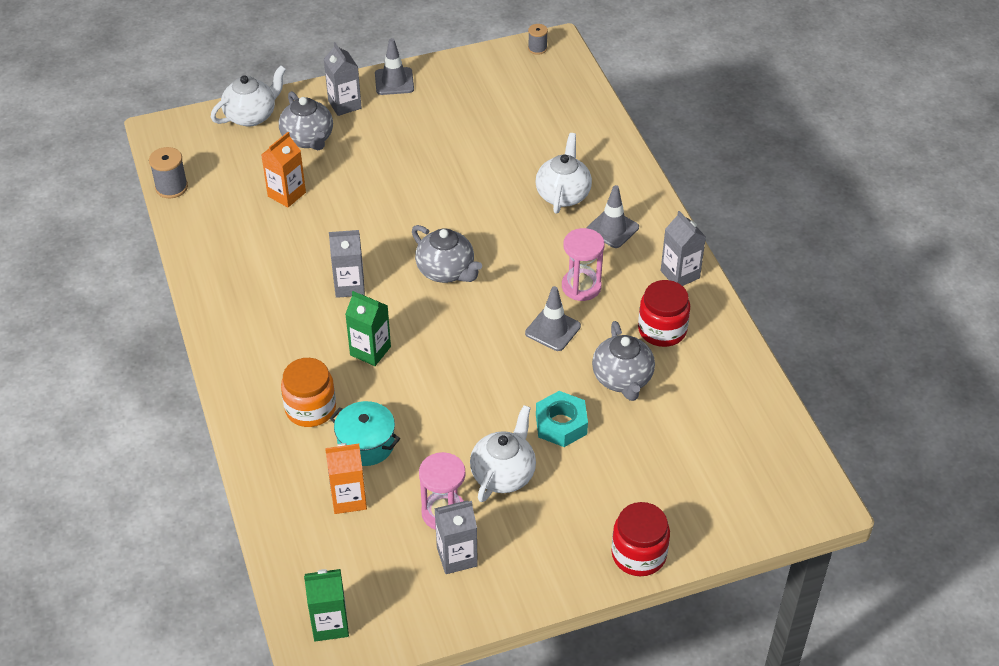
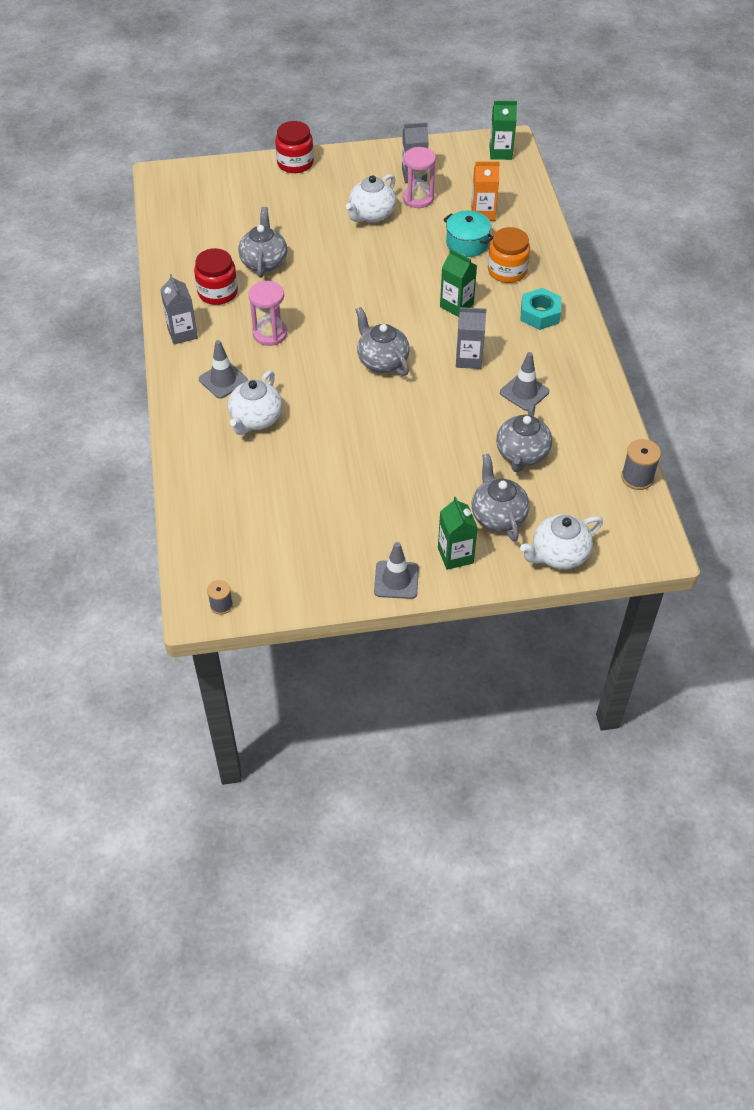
camera: 170 degrees left, 5 degrees up
orange carton [261,132,306,207] -> grey teapot [496,404,552,472]
grey carton [324,42,362,116] -> green carton [438,497,478,570]
grey traffic cone [525,286,581,351] -> grey traffic cone moved to [500,352,550,411]
turquoise nut [536,391,588,447] -> turquoise nut moved to [520,288,561,330]

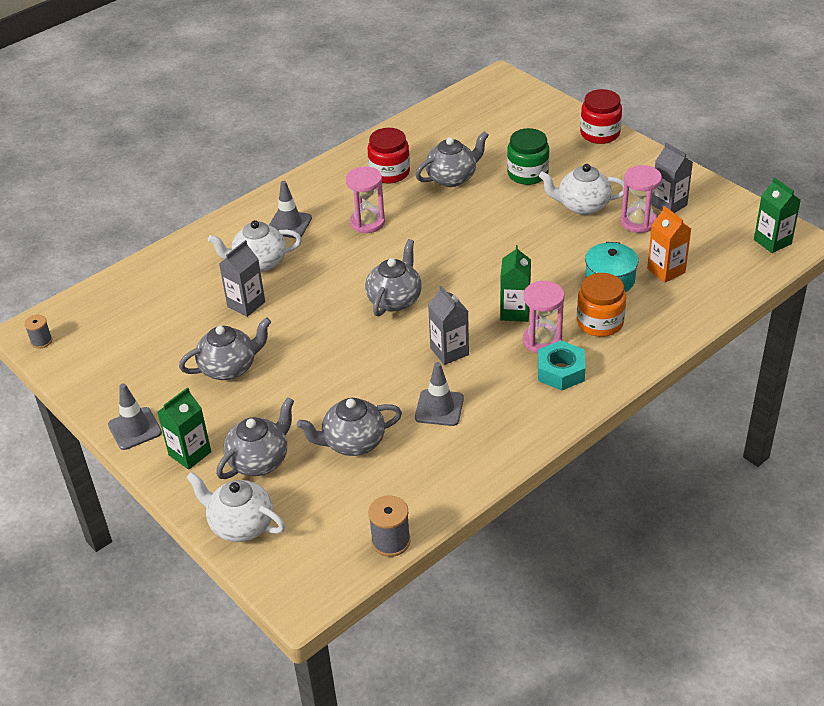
camera: 60 degrees right, 10 degrees down
grey carton [160,274,198,344] -> grey carton moved to [219,240,265,317]
none -> grey teapot [179,317,271,380]
none -> green jar [507,128,549,185]
none -> pink hourglass [523,281,564,353]

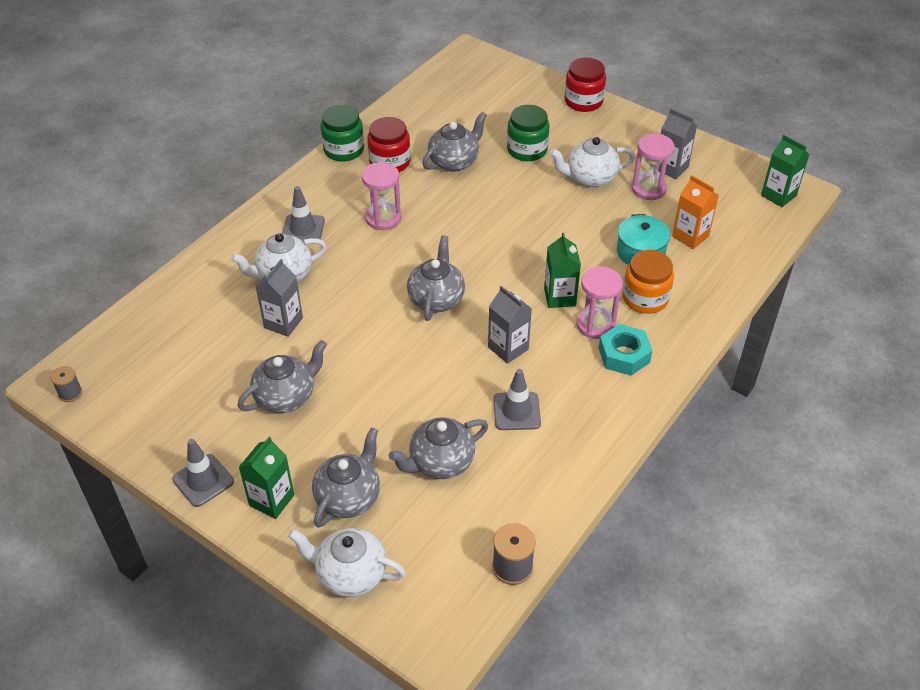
camera: 15 degrees left, 5 degrees up
none -> green jar [321,105,364,162]

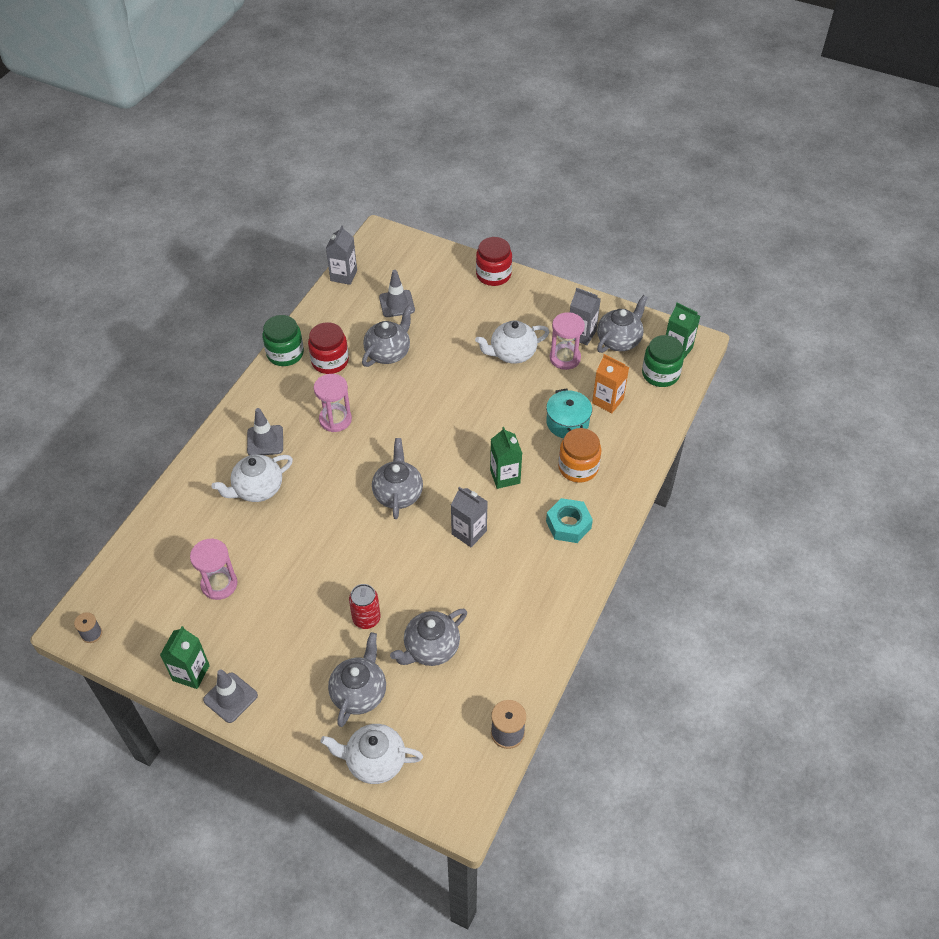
camera: 10 degrees left, 5 degrees up
grey teapot [238,340,327,413] -> grey teapot moved to [597,295,648,353]
green carton [239,437,294,519] -> green carton moved to [160,626,210,689]
grey carton [256,259,303,337] -> grey carton moved to [326,225,357,285]
grey traffic cone [493,369,541,430] -> grey traffic cone moved to [379,270,415,317]
green jar [507,105,550,161] -> green jar moved to [642,335,684,387]
pink hourglass [576,266,623,339] -> pink hourglass moved to [190,539,237,600]
none -> red can [349,584,380,629]

